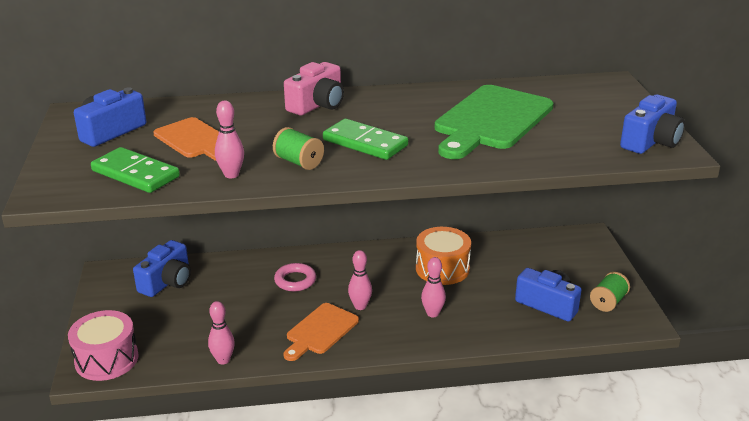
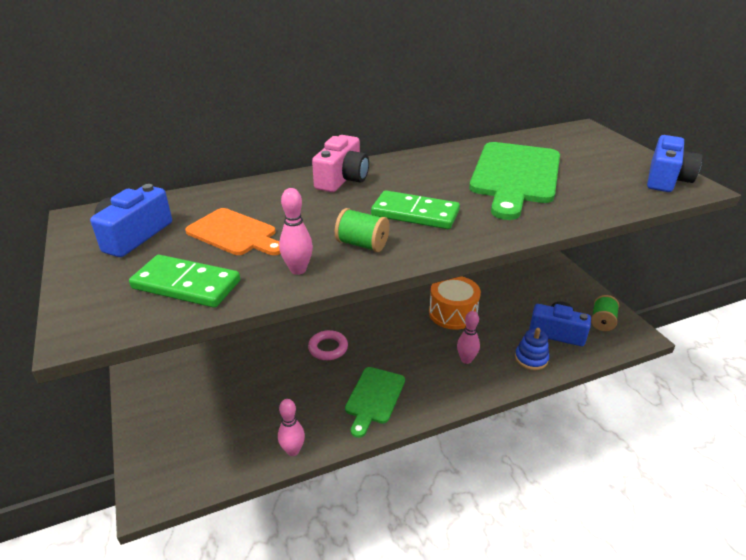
camera: 15 degrees left, 5 degrees up
pink drum [68,310,139,381] -> none
blue camera [133,240,191,297] -> none
orange cutting board [283,303,359,361] -> green cutting board [345,367,405,438]
pink bowling pin [348,250,372,310] -> none
none -> blue stacking toy [515,328,549,370]

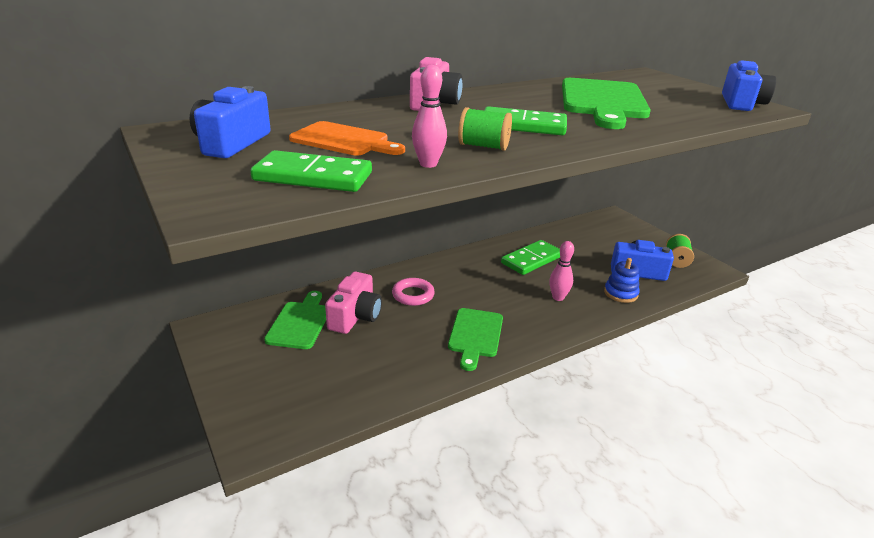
camera: 10 degrees left, 5 degrees down
pink bowling pin [278,399,305,456] -> none
orange drum [429,276,481,330] -> green domino [501,240,560,275]
none -> green cutting board [264,291,326,349]
none -> pink camera [325,272,382,334]

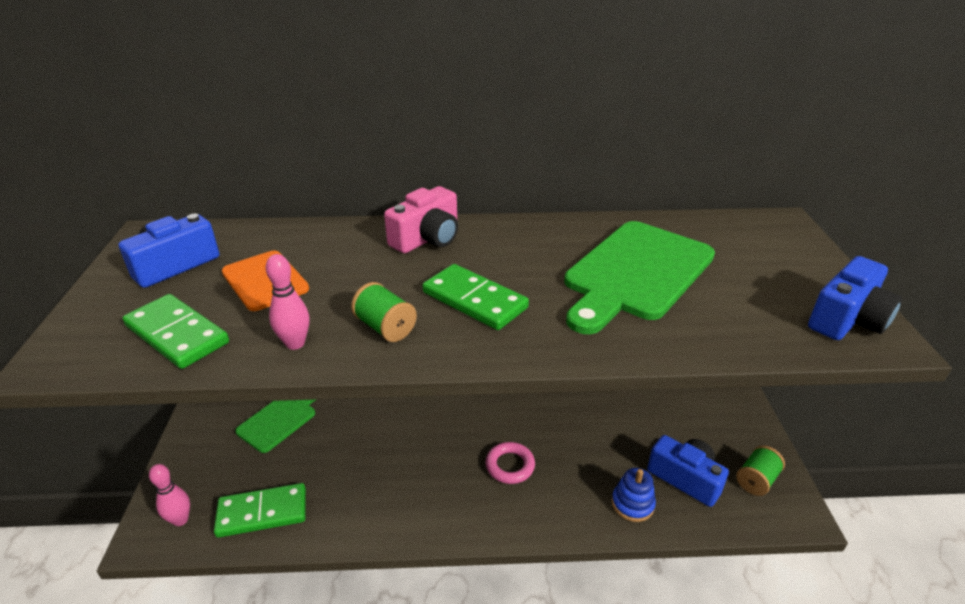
camera: 30 degrees right, 5 degrees up
pink camera [325,272,382,334] -> none
pink ring [392,278,435,306] -> pink ring moved to [486,442,535,484]
green cutting board [448,308,503,371] -> none
green domino [501,240,560,275] -> green domino moved to [214,483,306,538]
pink bowling pin [549,241,574,301] -> pink bowling pin moved to [149,464,190,526]

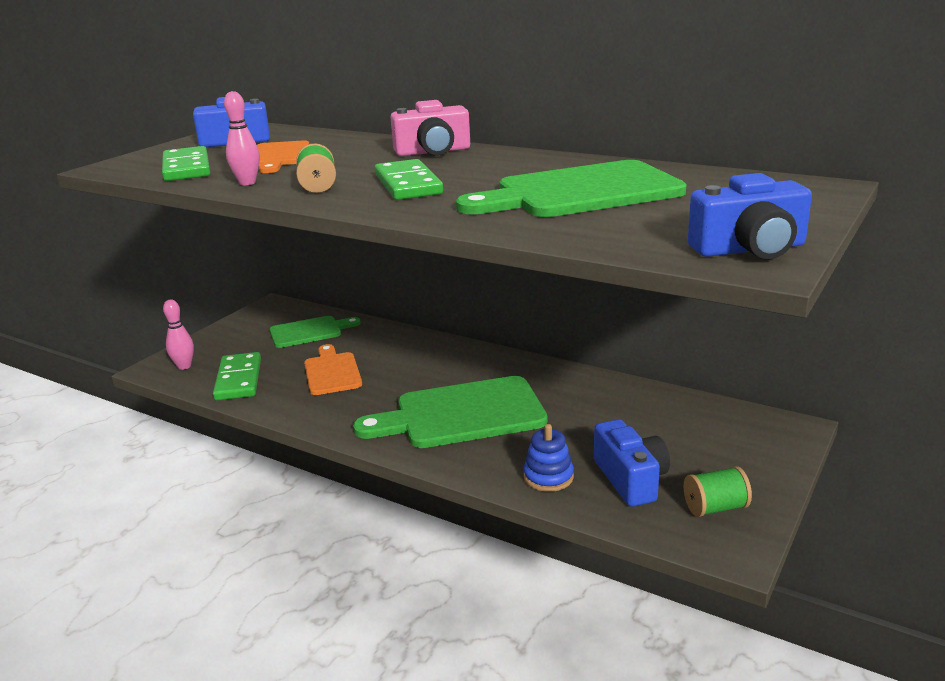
camera: 35 degrees right, 10 degrees down
green domino [214,483,306,538] -> green domino turned 60 degrees clockwise [213,352,261,401]
pink ring [486,442,535,484] -> green cutting board [353,376,548,448]
none -> orange cutting board [304,344,362,395]

